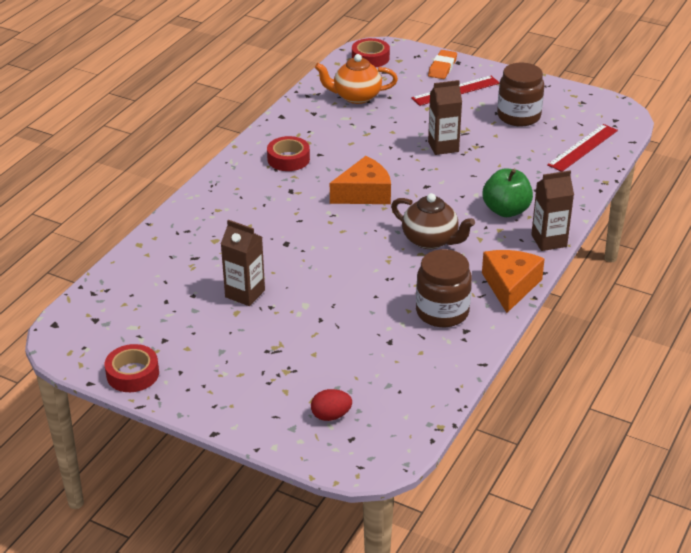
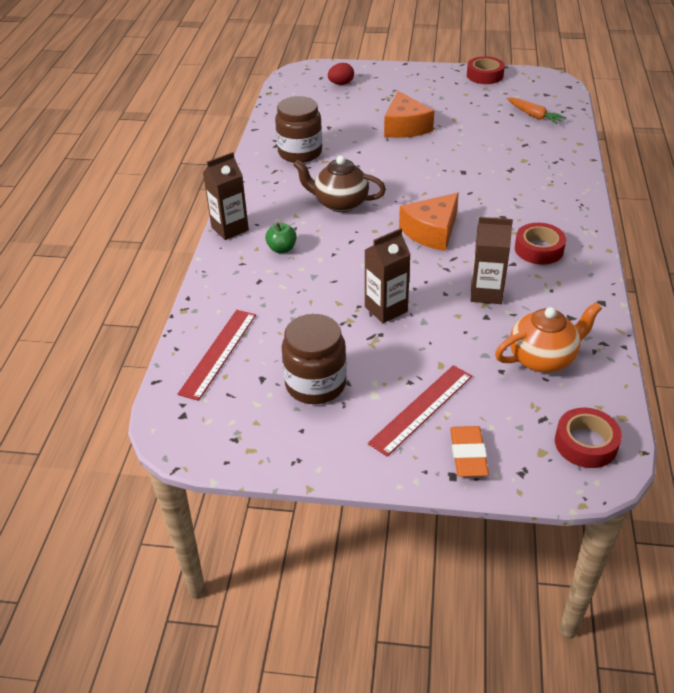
camera: 160 degrees right, 5 degrees up
brown carton [221,220,265,306] -> brown carton moved to [470,217,513,304]
orange cheese [482,250,545,313] -> orange cheese moved to [384,91,434,138]
green apple [483,168,533,217] -> green apple [265,223,297,253], size x0.59
none -> orange carrot [507,97,566,124]

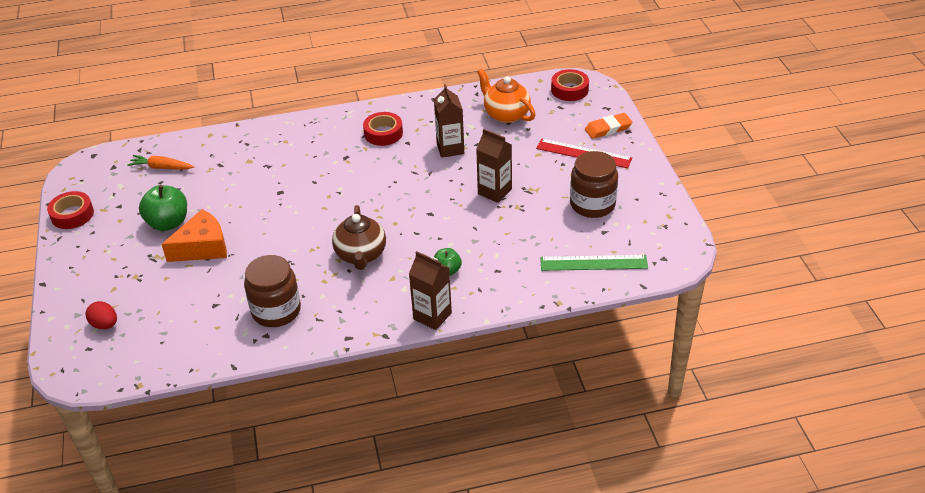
camera: 110 degrees left, 0 degrees up
red ruler [178,310,256,401] -> green ruler [540,255,648,271]
orange cheese [399,193,459,251] -> none
orange carrot [507,97,566,124] -> orange carrot turned 105 degrees counterclockwise [127,155,194,169]
none -> green apple [139,185,187,231]

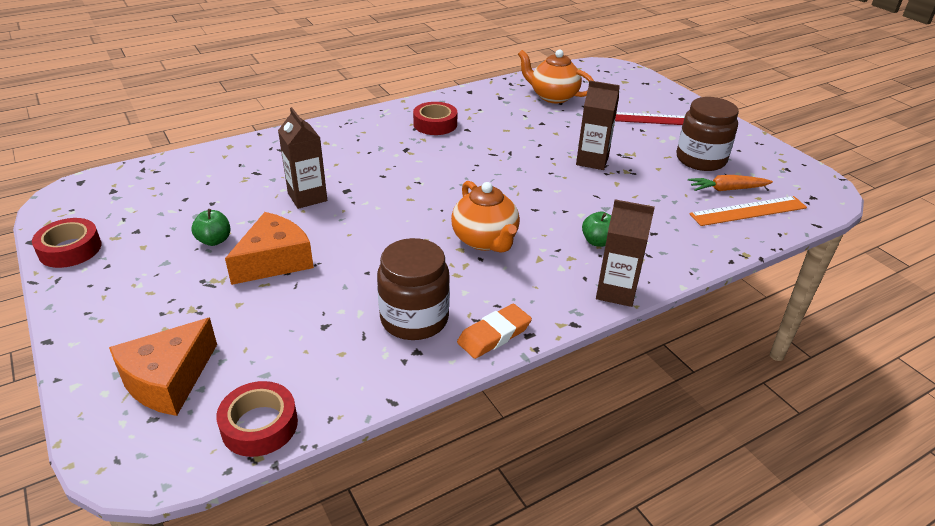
camera: 20 degrees left, 5 degrees down
red egg [86,301,117,329] -> orange cheese [109,318,217,416]
orange carrot [127,155,194,169] -> orange carrot moved to [688,175,773,191]
green apple [139,185,187,231] -> green apple [192,209,230,246], size x0.59
brown teapot [332,205,386,270] -> orange teapot [451,181,520,253]
brown carton [434,84,464,158] -> brown carton moved to [278,107,327,209]
green ruler [540,255,648,271] -> orange ruler [689,196,807,226]
red tape [551,69,589,101] -> red tape moved to [216,381,298,457]
orange eraser [585,113,632,139] -> orange eraser moved to [457,304,532,359]

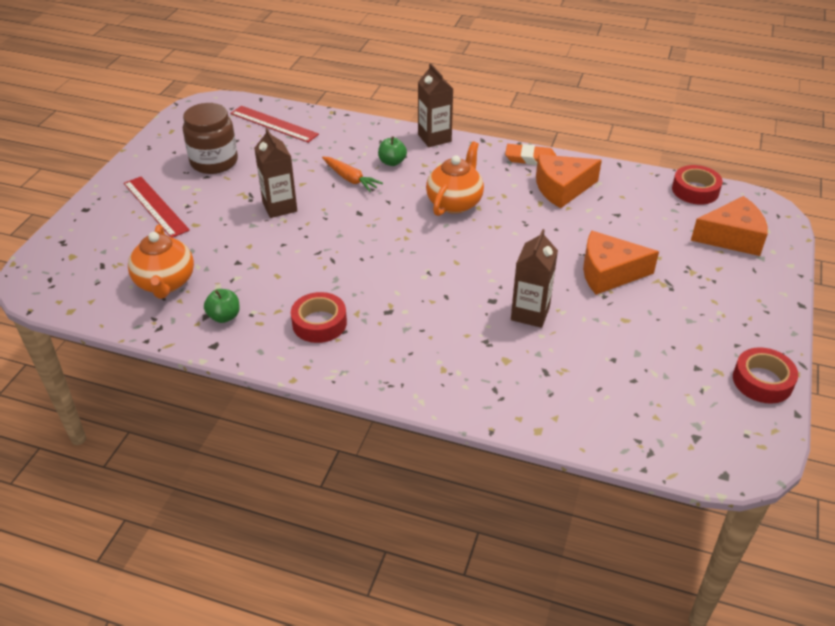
camera: 130 degrees left, 5 degrees up
green apple [192,209,230,246] -> green apple moved to [204,289,240,323]
brown jar [377,238,450,340] -> orange cheese [536,154,602,208]
orange carrot [688,175,773,191] -> orange carrot moved to [322,157,383,192]
orange ruler [689,196,807,226] -> red ruler [230,106,319,143]

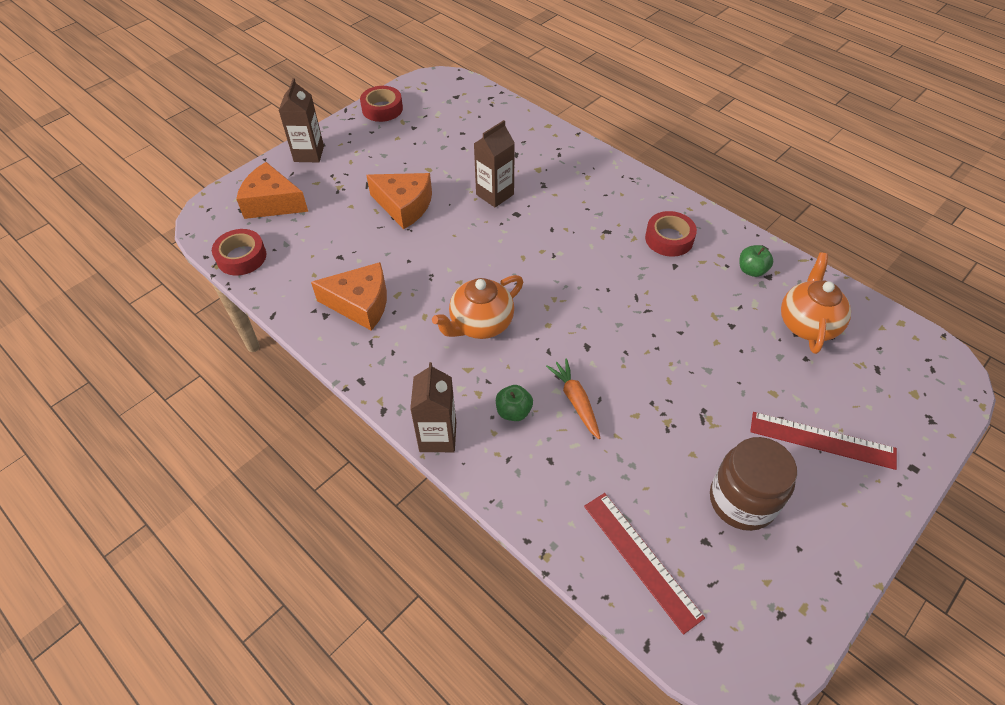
camera: 155 degrees left, 10 degrees up
red ruler [124,177,190,238] -> red ruler turned 60 degrees counterclockwise [750,412,897,470]
brown carton [255,128,297,218] -> brown carton moved to [279,78,324,162]
orange eraser [505,144,557,165] -> none

